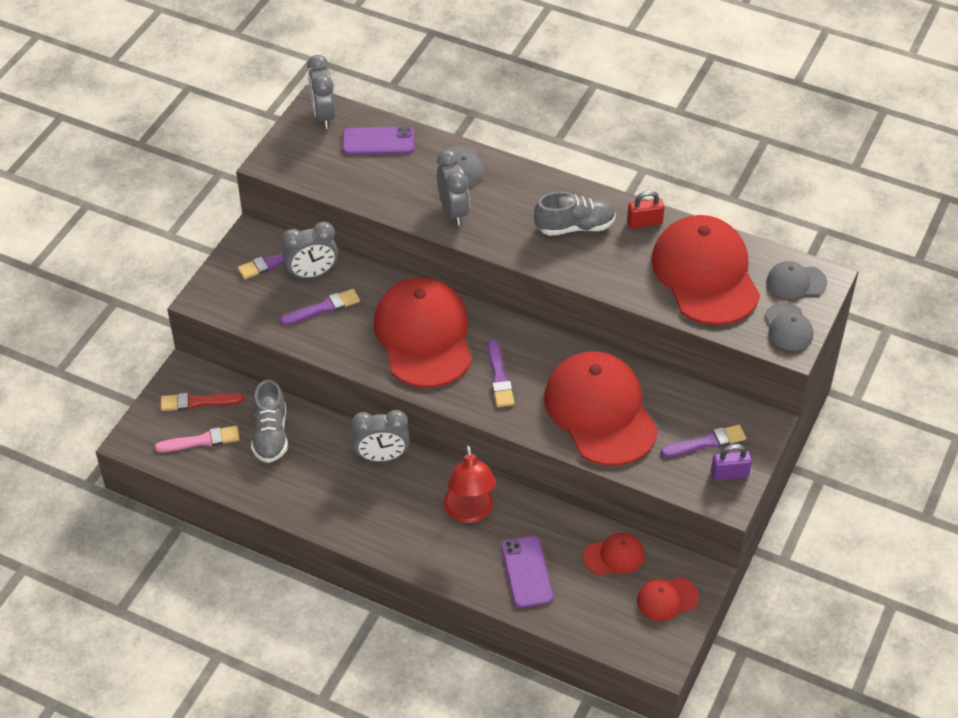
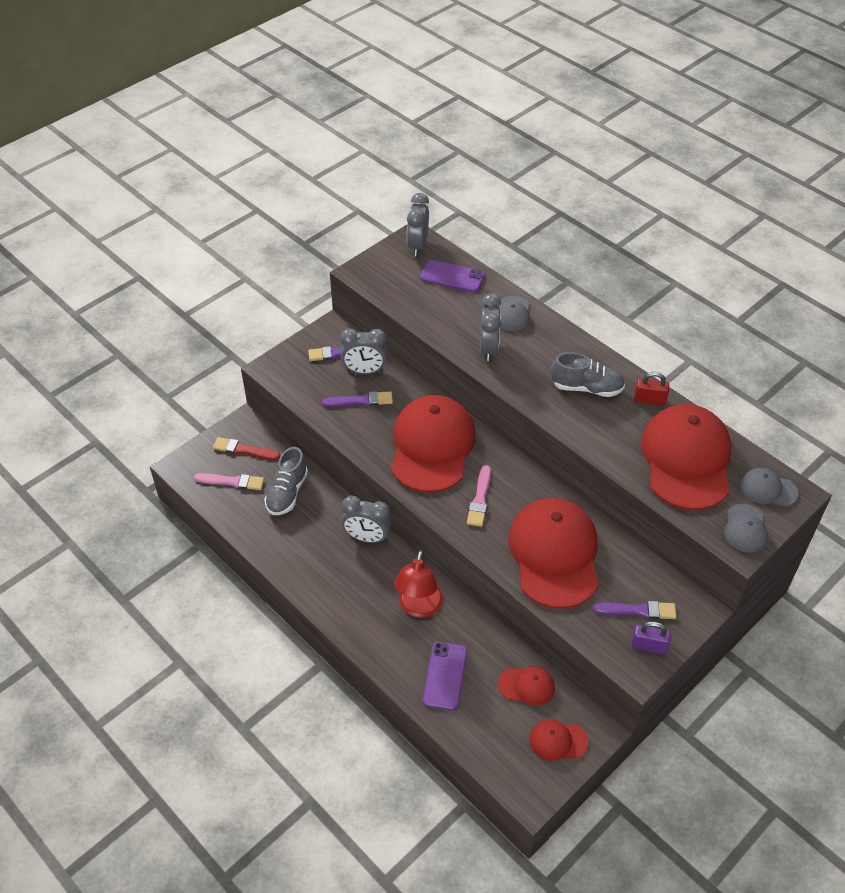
camera: 20 degrees right, 0 degrees up
purple brush [488,340,514,407] -> pink brush [467,465,491,527]

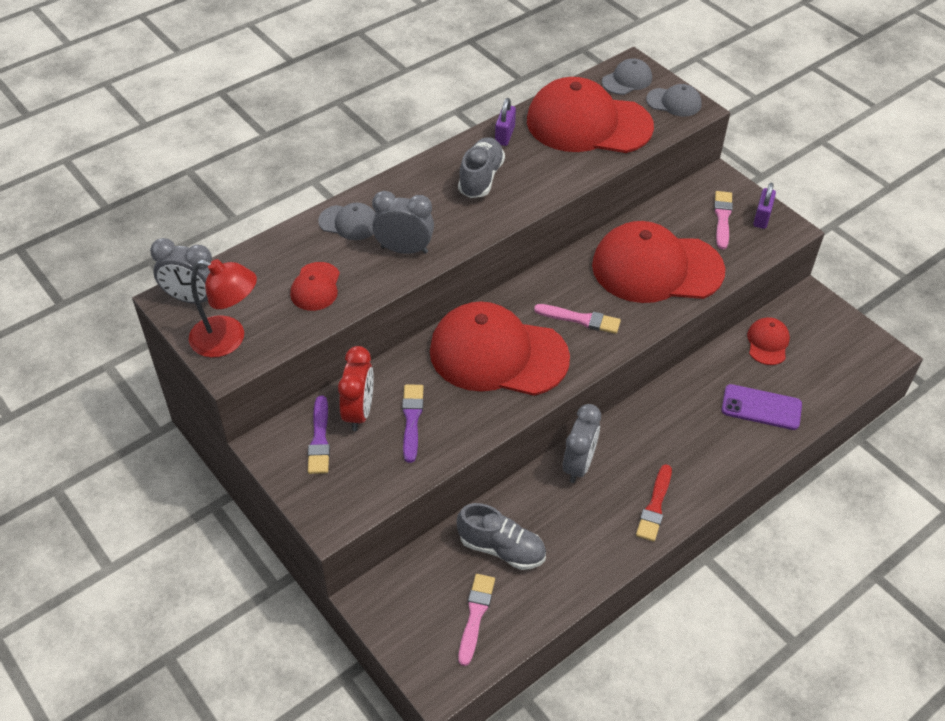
camera: 85 degrees left, 0 degrees up
red brush [213,437,280,460] -> red brush moved to [636,464,672,542]
grey clock [340,328,387,374] -> red clock [338,346,374,431]
red lamp [394,550,443,618] -> red lamp moved to [189,259,257,358]
purple phone [420,260,485,292] -> none
red cap [529,719,589,761] -> red cap moved to [290,262,340,311]
purple brush [593,601,676,619] -> pink brush [714,191,733,249]
red padlock [634,372,669,405] -> purple padlock [495,98,516,146]
grey cap [740,468,798,507] -> grey cap turned 150 degrees counterclockwise [602,58,652,95]

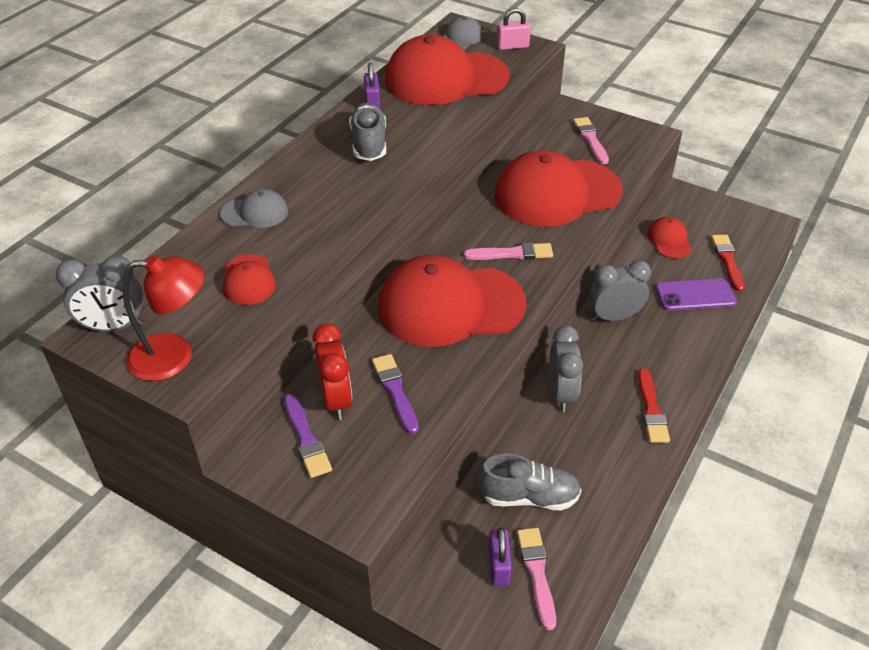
camera: 20 degrees left, 5 degrees down
grey clock [372,191,434,254] -> grey clock moved to [589,260,651,321]
grey cap [646,84,702,117] -> pink padlock [497,8,531,50]
purple padlock [753,183,776,229] -> purple padlock moved to [489,528,512,586]
none -> red brush [711,235,745,291]

